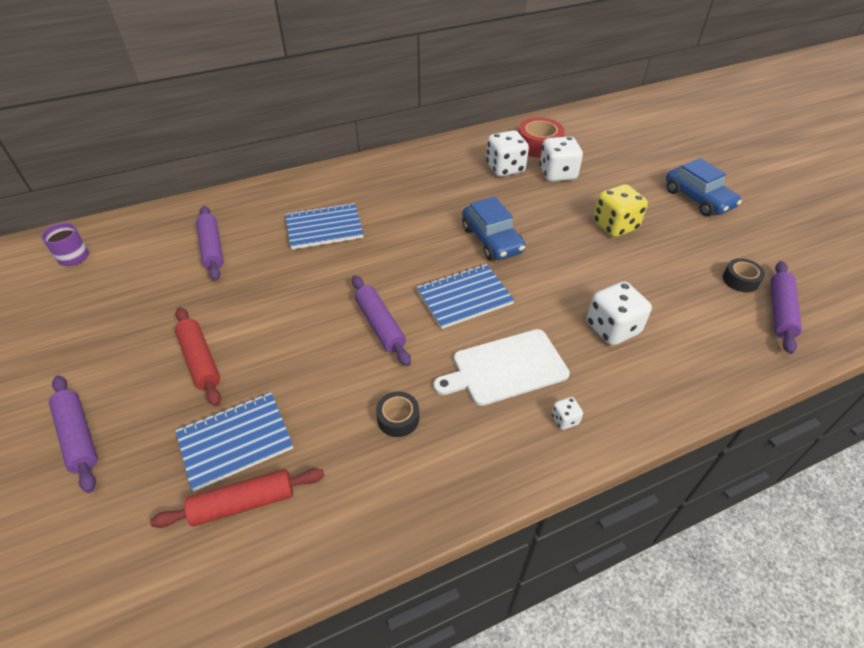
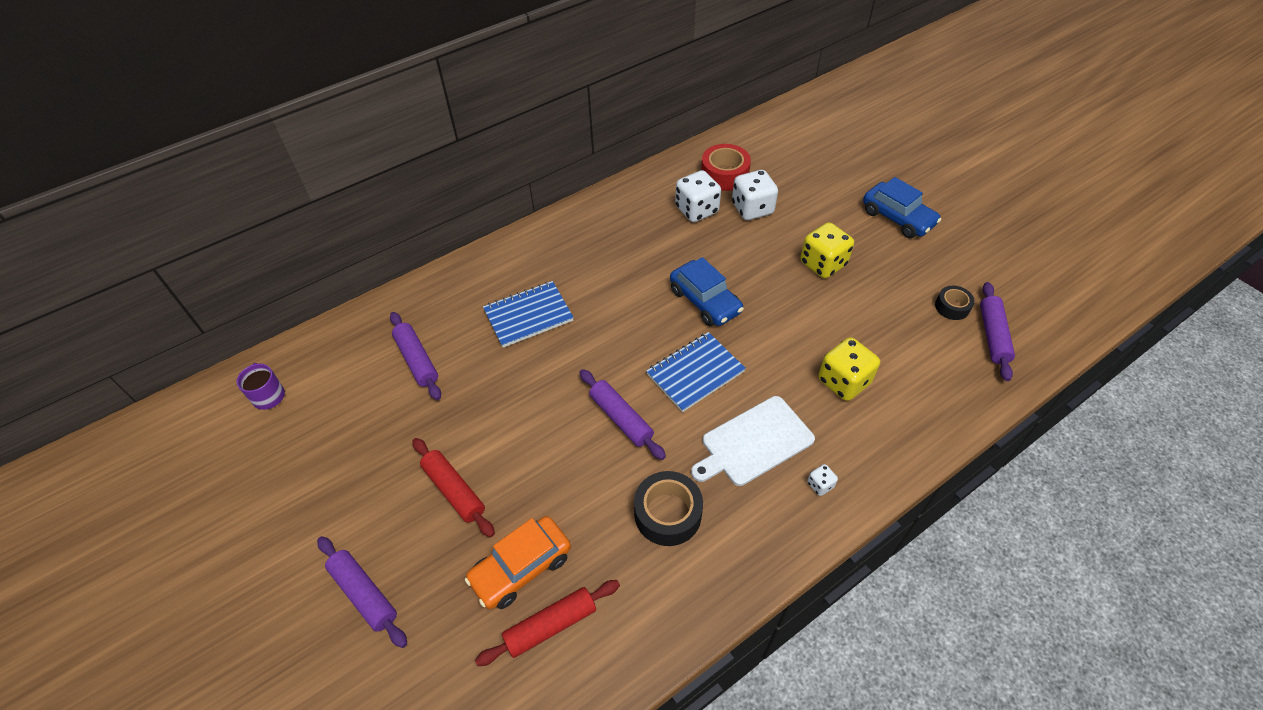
camera: 10 degrees left, 5 degrees up
blue notebook [176,392,293,491] -> orange car [465,516,571,609]
black tape [376,391,419,437] -> black tape [634,471,703,546], size x1.67
white dice [587,281,652,346] -> yellow dice [818,337,880,401]

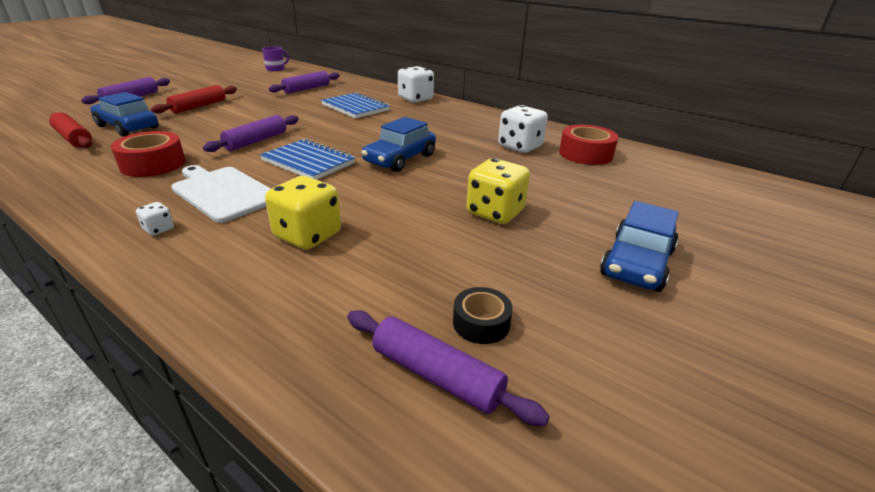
camera: 70 degrees right, 20 degrees down
orange car [465,516,571,609] -> blue car [90,92,159,136]
black tape [634,471,703,546] -> red tape [111,131,185,177]
white dice [732,170,778,220] -> white dice moved to [398,66,434,103]
purple rolling pin [980,282,1015,381] -> purple rolling pin turned 45 degrees clockwise [347,310,549,426]

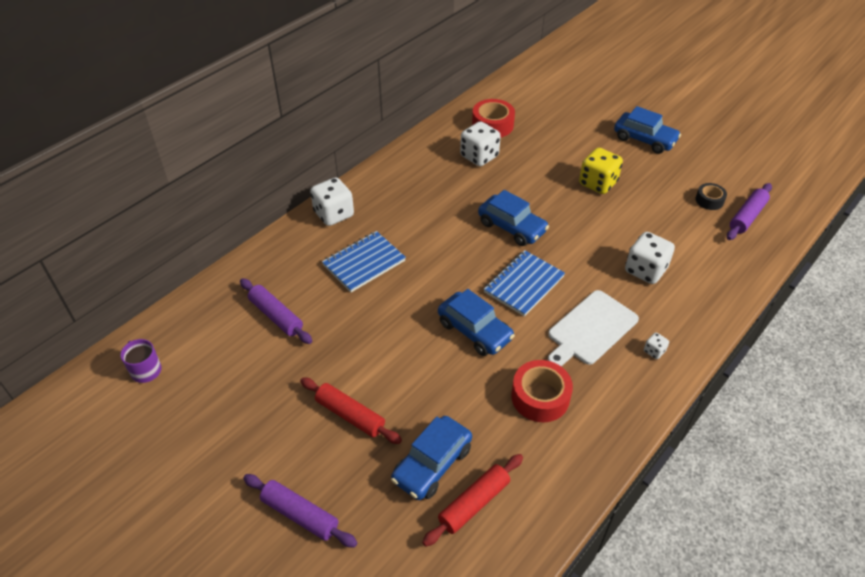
camera: 85 degrees left, 15 degrees up
purple rolling pin [203,115,299,152] -> blue car [438,289,515,356]
yellow dice [265,176,341,250] -> white dice [625,232,675,284]

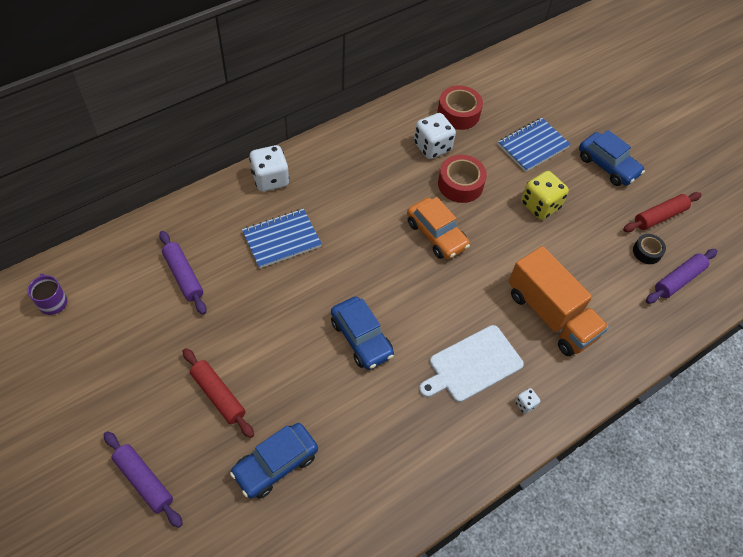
camera: 10 degrees right, 10 degrees up
red rolling pin [422,454,523,547] -> red rolling pin moved to [623,192,702,232]
blue car [478,190,549,246] -> orange car [407,197,470,259]
blue notebook [484,250,565,317] -> blue notebook moved to [498,118,571,172]
red tape [511,360,573,422] -> red tape moved to [438,155,487,203]
white dice [625,232,675,284] -> orange truck [508,246,609,356]

